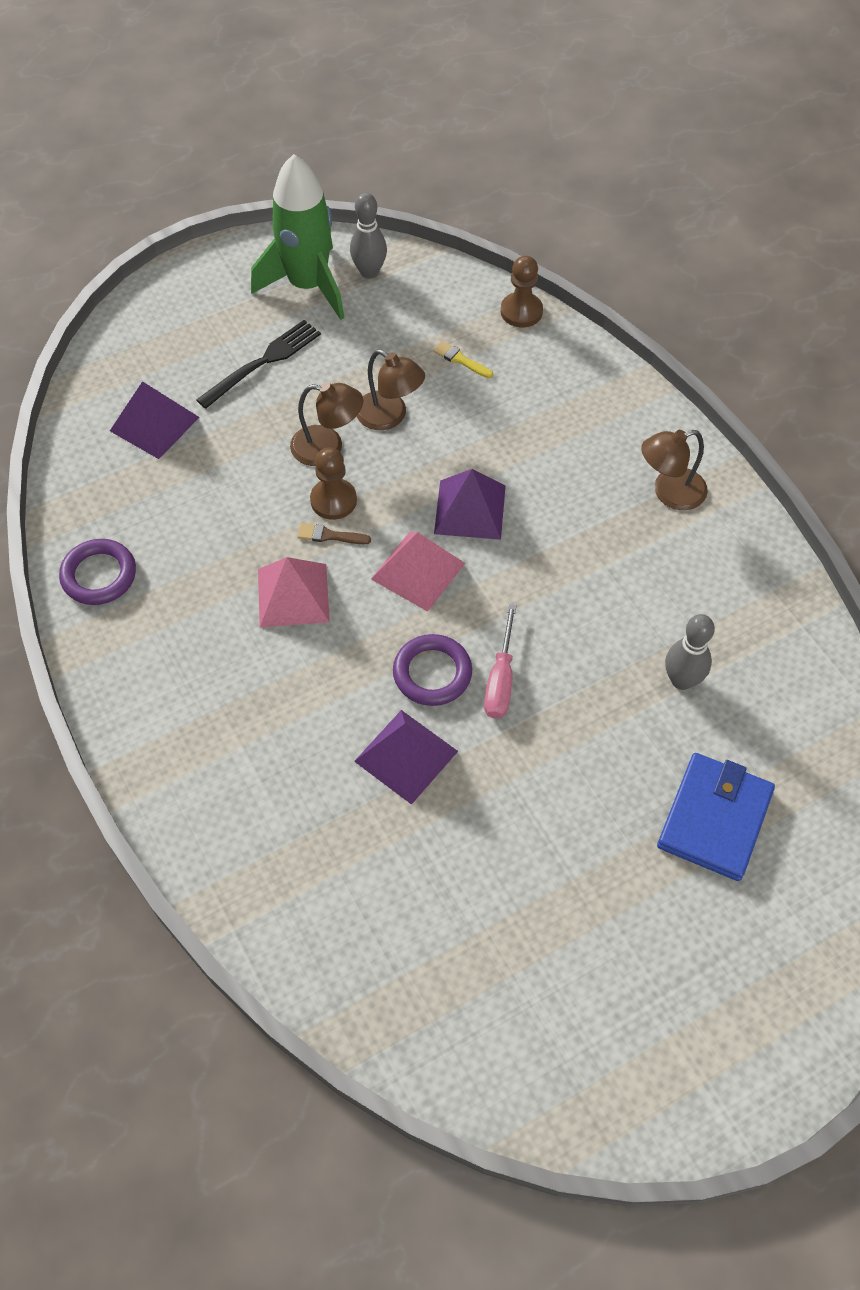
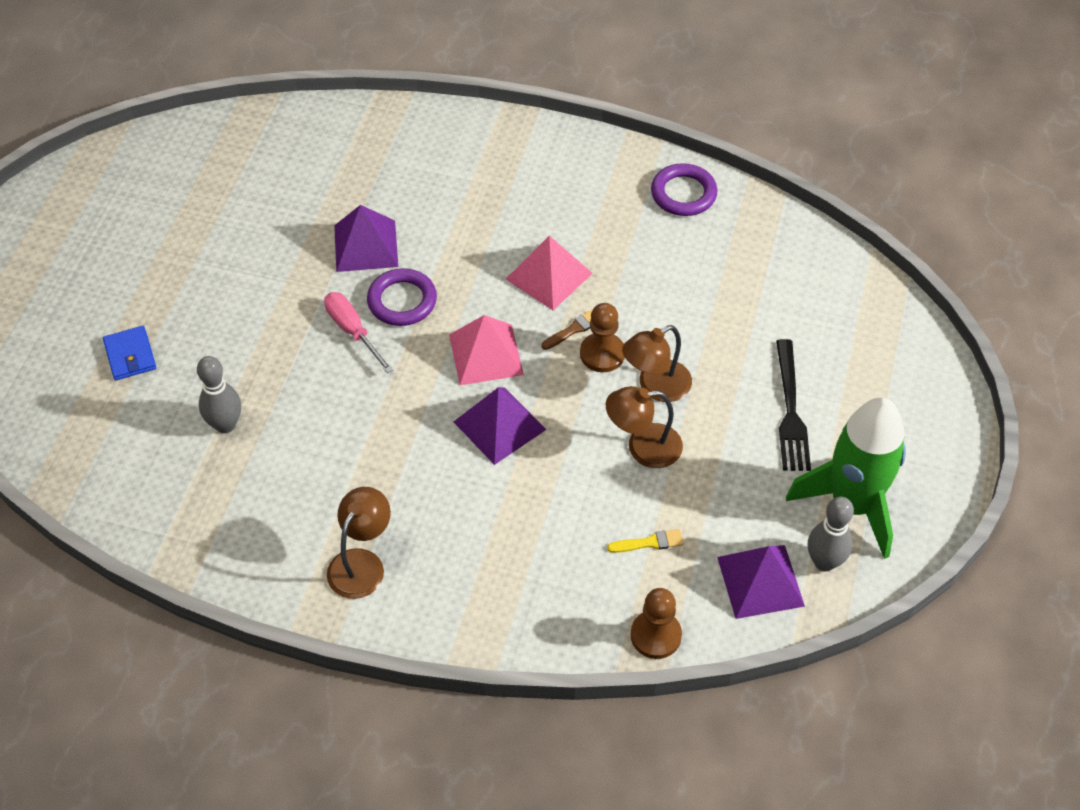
camera: 135 degrees right, 5 degrees down
purple pyramid [110,381,200,459] -> purple pyramid moved to [717,545,805,619]
blue wallet [657,753,775,881] -> blue wallet [103,326,156,380], size x0.58

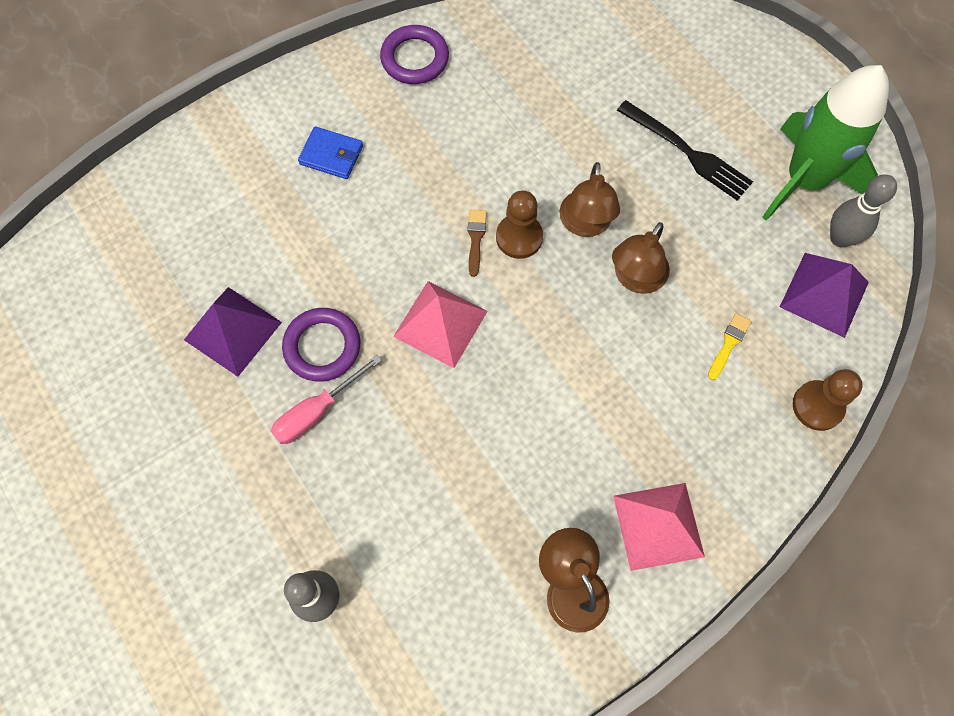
camera: 50 degrees left, 15 degrees up
blue wallet [103,326,156,380] -> blue wallet moved to [298,126,363,179]
pink screwdriver [324,292,393,373] -> pink screwdriver turned 45 degrees counterclockwise [271,355,382,444]
purple pyramid [454,387,547,465] -> none
pink pyramid [506,236,592,310] -> pink pyramid moved to [613,483,705,571]

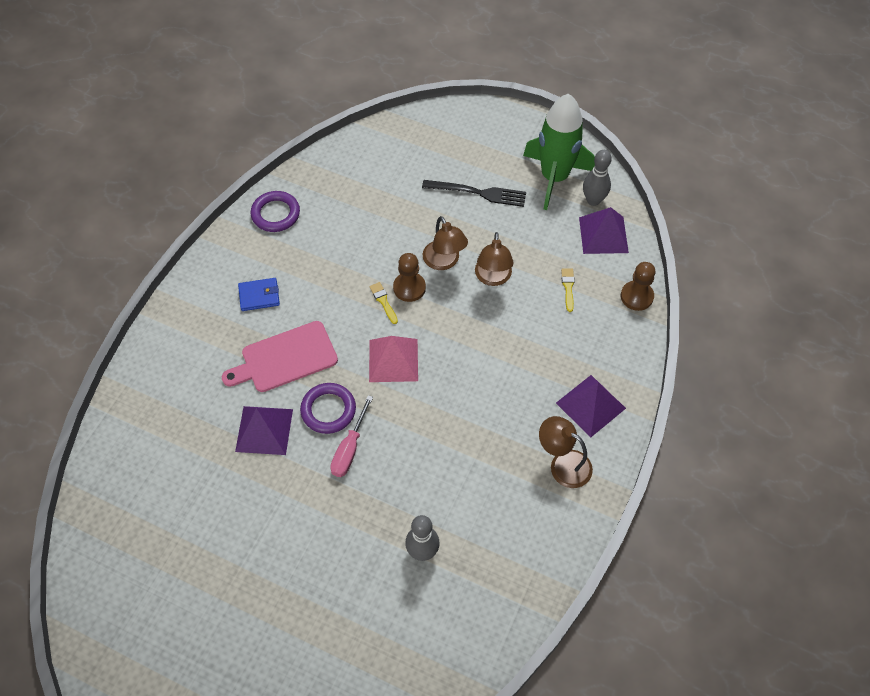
camera: 30 degrees left, 10 degrees down
brown brush [468,210,487,277] -> yellow brush [369,282,398,324]
pink pyramid [613,483,705,571] -> purple pyramid [556,375,626,438]
none -> pink cutting board [222,321,338,392]

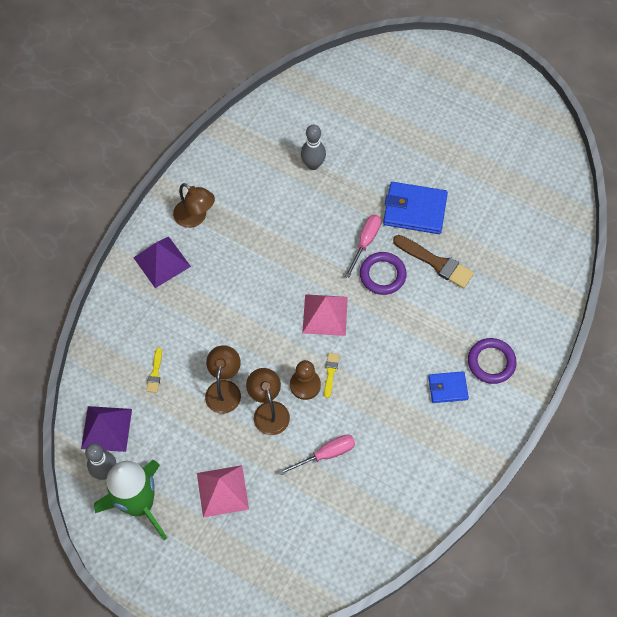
camera: 175 degrees left, 5 degrees up
pink cutting board [222,321,338,392] -> none
purple pyramid [235,406,293,455] -> brown brush [393,235,474,288]
purple ring [251,191,300,232] -> purple ring moved to [468,338,517,384]
yellow brush [369,282,398,324] -> yellow brush turned 150 degrees counterclockwise [324,353,339,398]
black fork [422,180,526,207] -> pink pyramid [197,465,249,518]
brown pawn [621,262,656,311] -> none
none -> pink screwdriver [278,435,355,476]
none -> blue wallet [383,182,448,234]

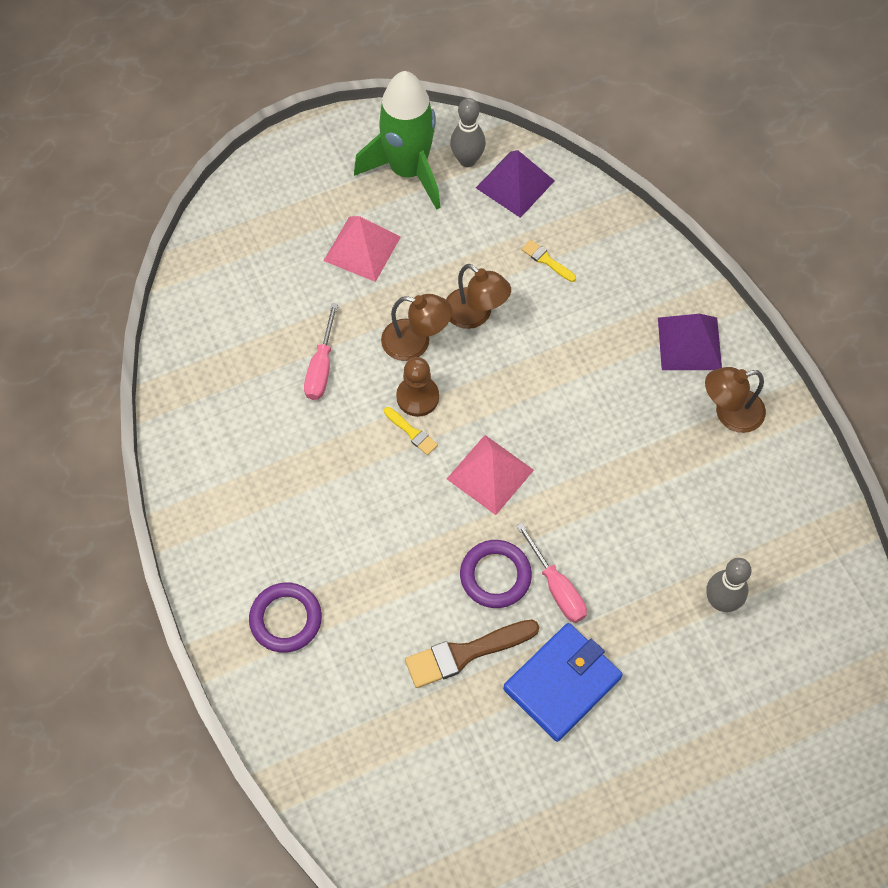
camera: 125 degrees right, 0 degrees up
blue wallet [428,371,469,403] -> none

